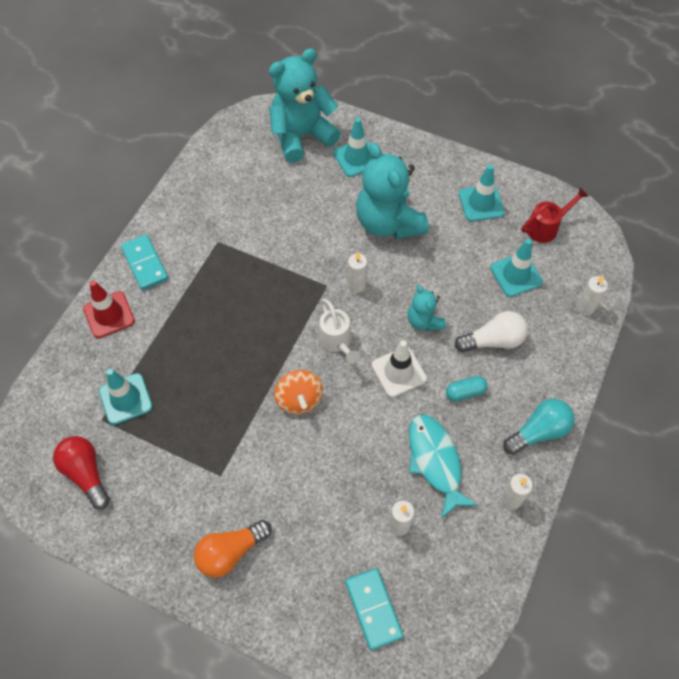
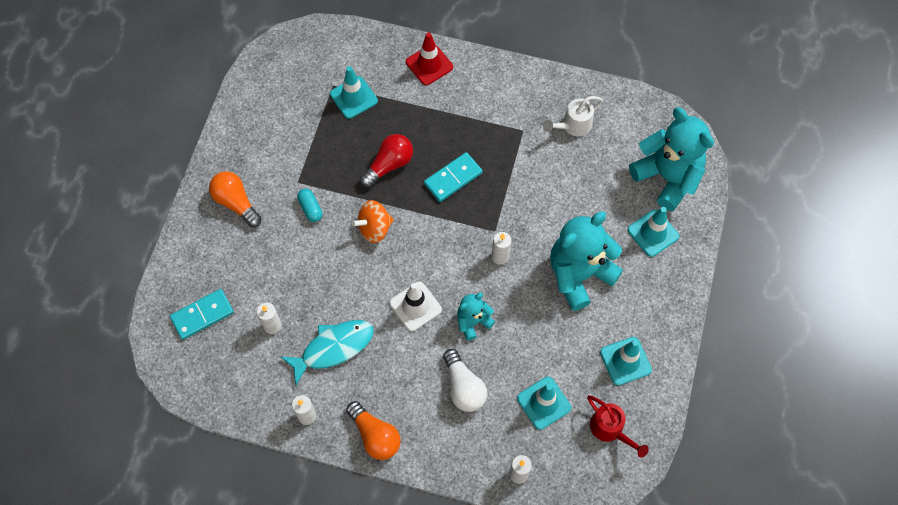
camera: 80 degrees right, 5 degrees up
red light bulb [53,436,110,509] -> red light bulb moved to [360,134,413,188]
turquoise domino [121,234,168,290] -> turquoise domino moved to [424,152,482,202]
white watering can [318,299,360,364] -> white watering can moved to [543,96,603,136]
turquoise capsule [446,376,487,401] -> turquoise capsule moved to [297,188,322,222]
turquoise light bulb [503,399,575,455] -> orange light bulb [346,401,401,460]

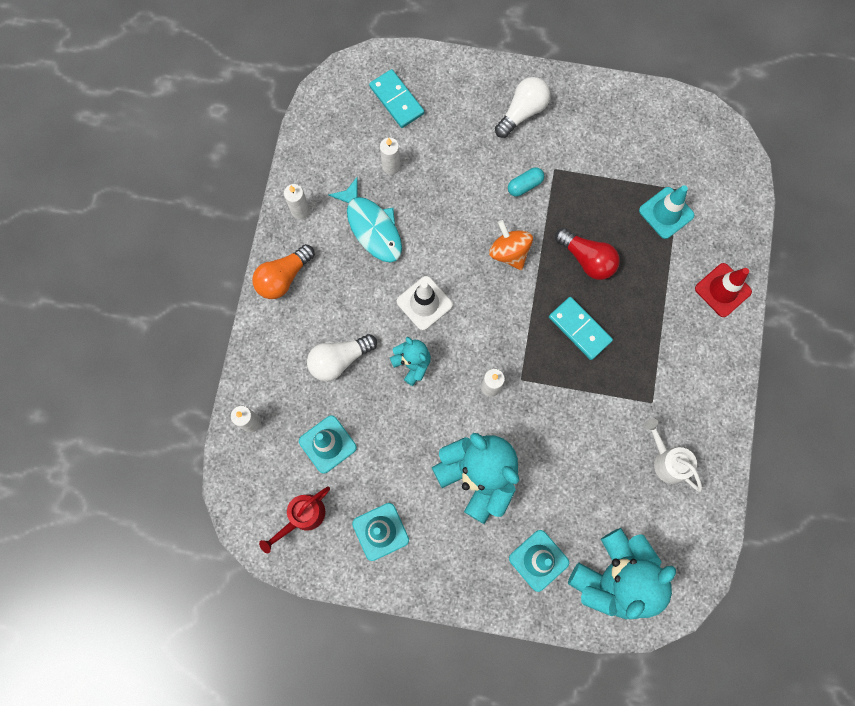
camera: 85 degrees right, 10 degrees up
orange light bulb [209,171,262,227] -> white light bulb [495,77,551,138]

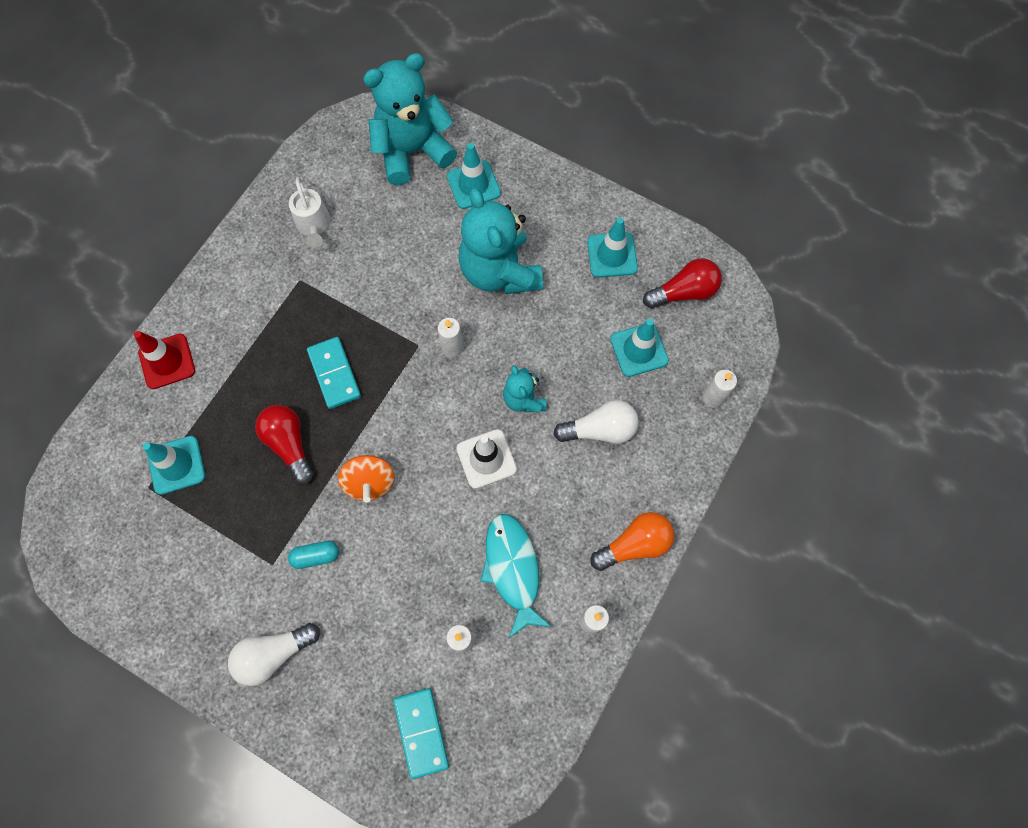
camera: 160 degrees left, 5 degrees down
red watering can [259,486,330,553] -> red light bulb [643,258,722,308]

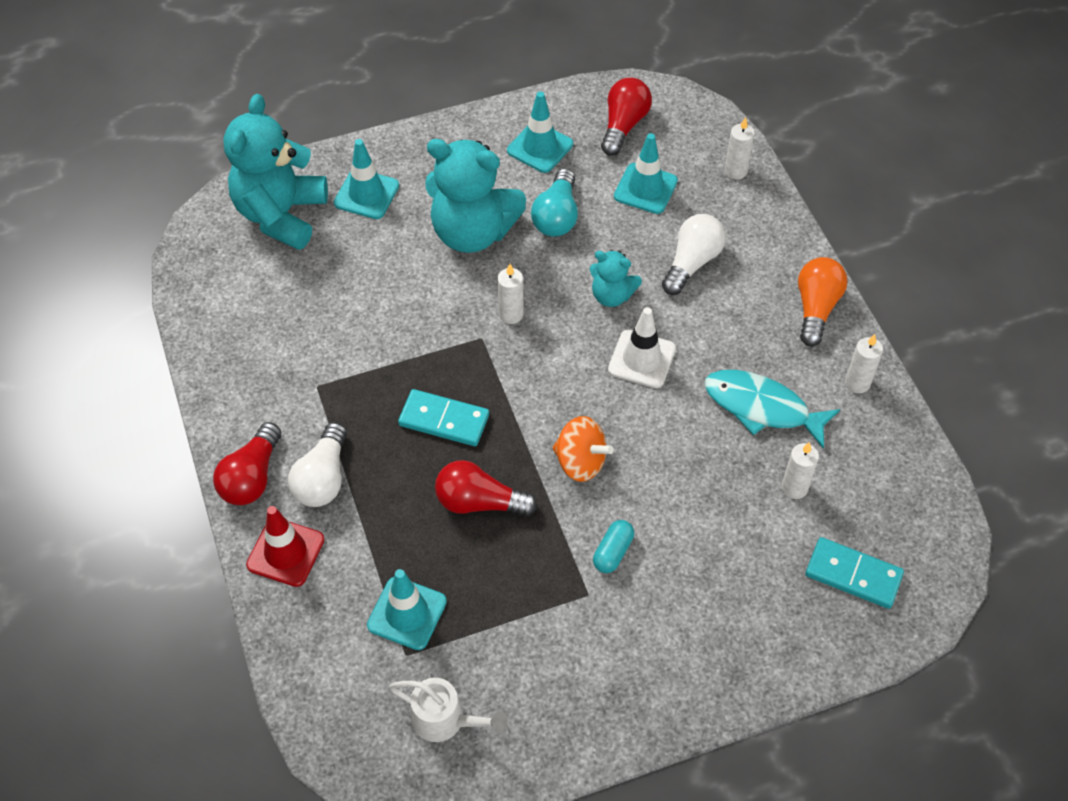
camera: 50 degrees left, 15 degrees down
white light bulb [228,623,320,686] -> white light bulb moved to [288,422,347,507]
white watering can [289,177,330,248] -> white watering can moved to [389,678,508,742]
none -> red light bulb [213,422,282,505]
none -> turquoise light bulb [531,169,578,237]

